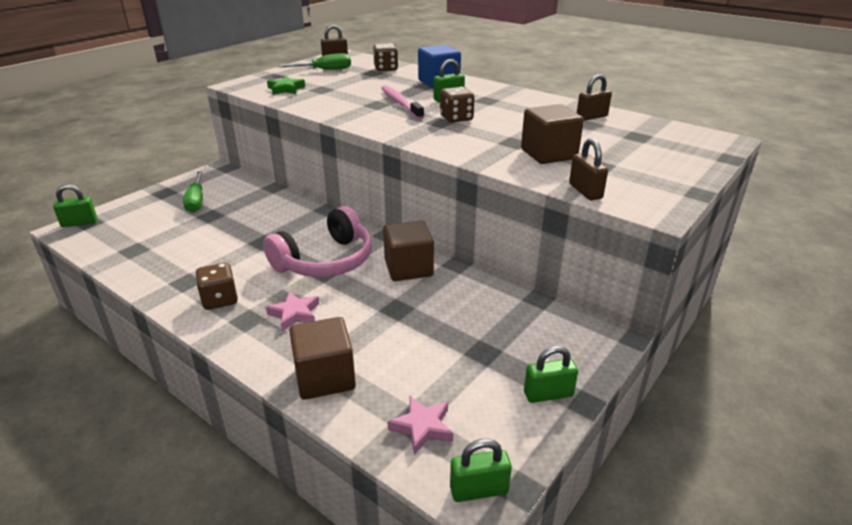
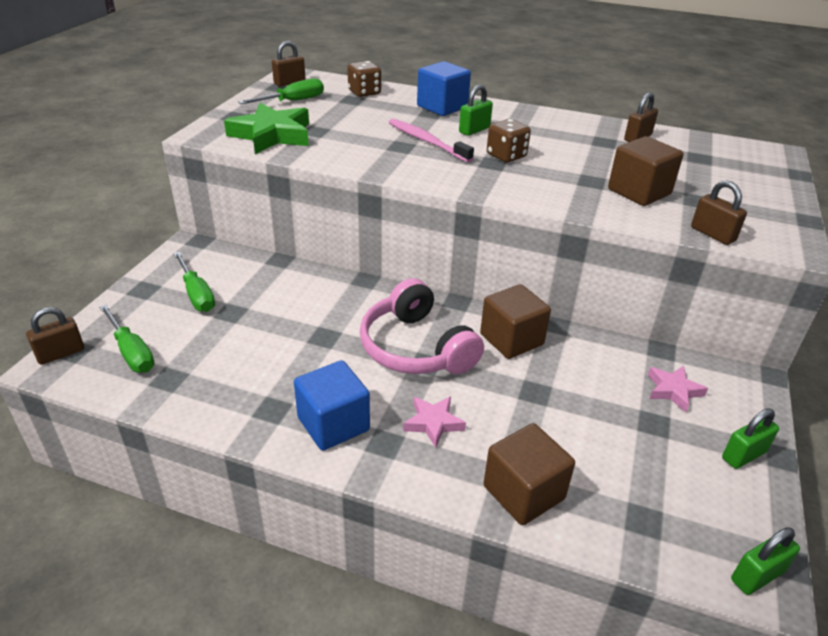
camera: 20 degrees left, 5 degrees up
green padlock [53,184,97,227] -> brown padlock [26,307,84,365]
brown dice [195,263,238,310] -> blue cube [294,360,370,451]
pink headphones [263,206,372,277] -> pink headphones turned 120 degrees clockwise [360,278,484,374]
green star [267,76,305,95] -> green star [224,103,309,154], size x1.83
pink star [388,396,453,455] -> pink star moved to [648,366,708,413]
none -> green screwdriver [99,305,155,373]

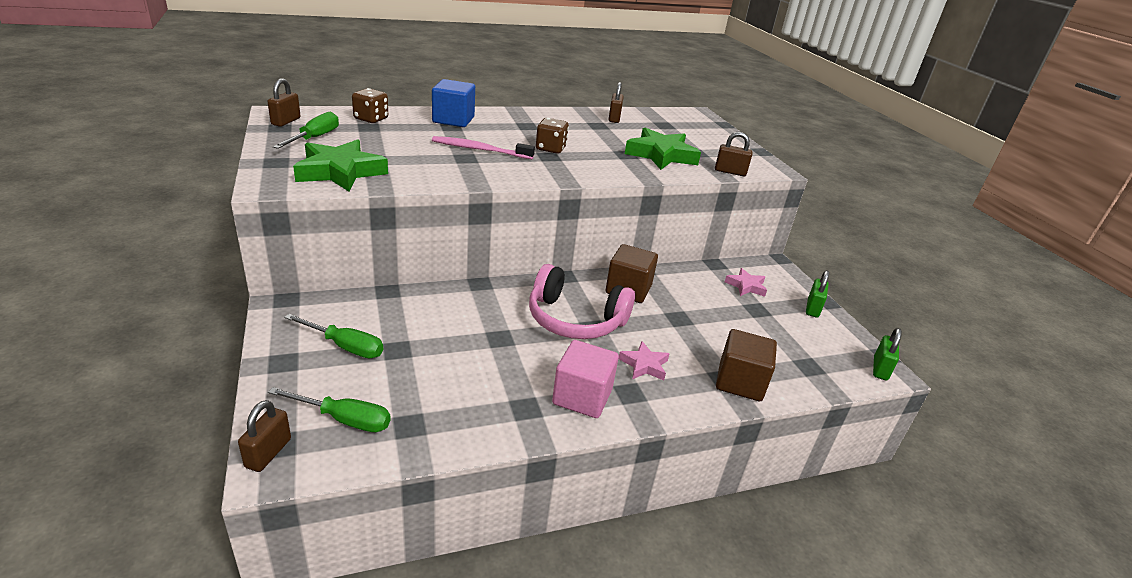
camera: 40 degrees left, 5 degrees down
blue cube [294,360,370,451] -> pink cube [552,340,619,418]
green padlock [459,84,493,136] -> none
brown cube [608,136,684,206] -> green star [625,128,701,170]

